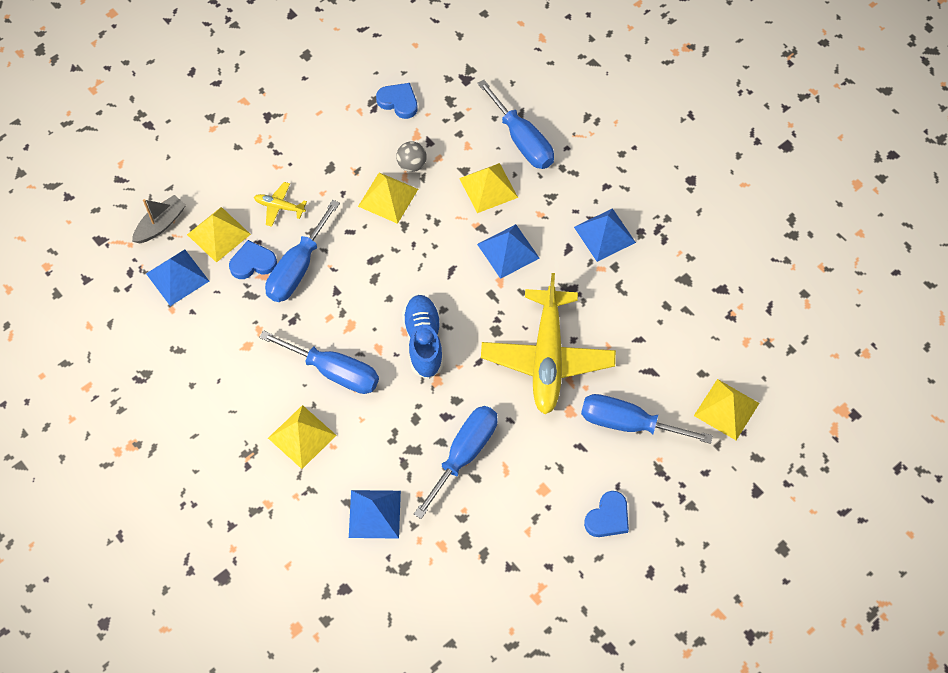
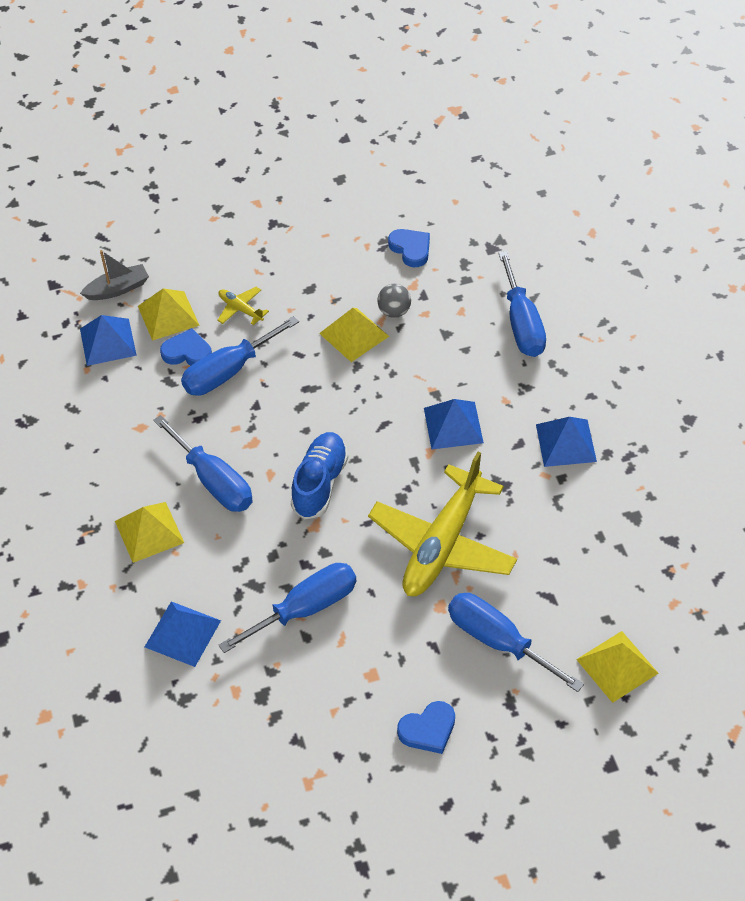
camera: 25 degrees right, 10 degrees down
yellow pyramid [459,163,518,213] -> none

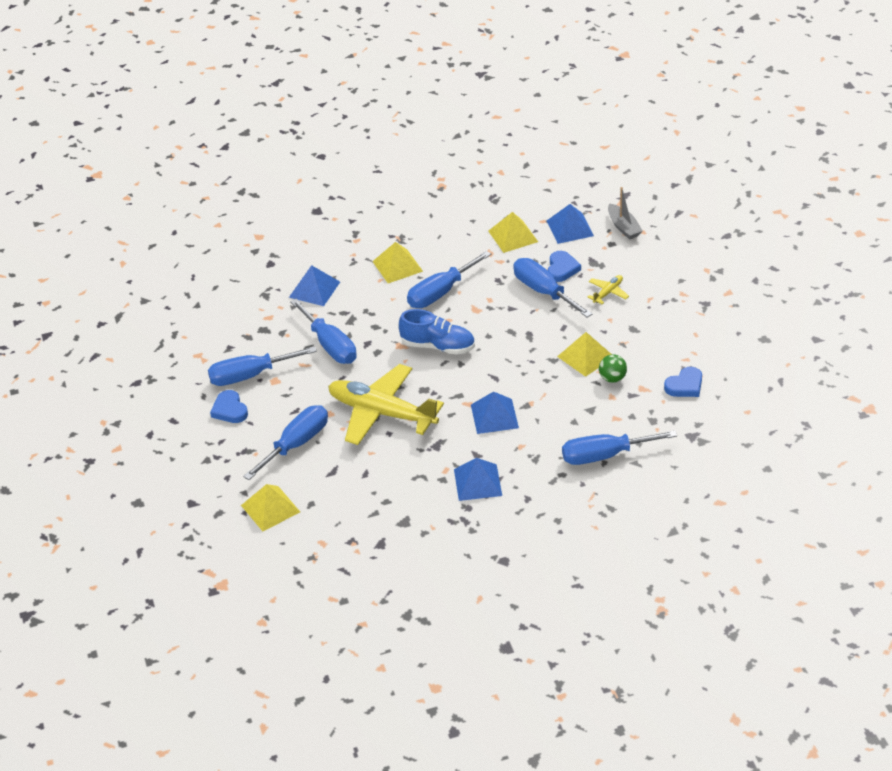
camera: 90 degrees right, 10 degrees down
yellow pyramid [138,288,200,341] -> yellow pyramid moved to [488,212,538,253]
grey ball [377,284,411,318] -> green ball [599,354,627,383]
none -> blue screwdriver [208,346,317,386]

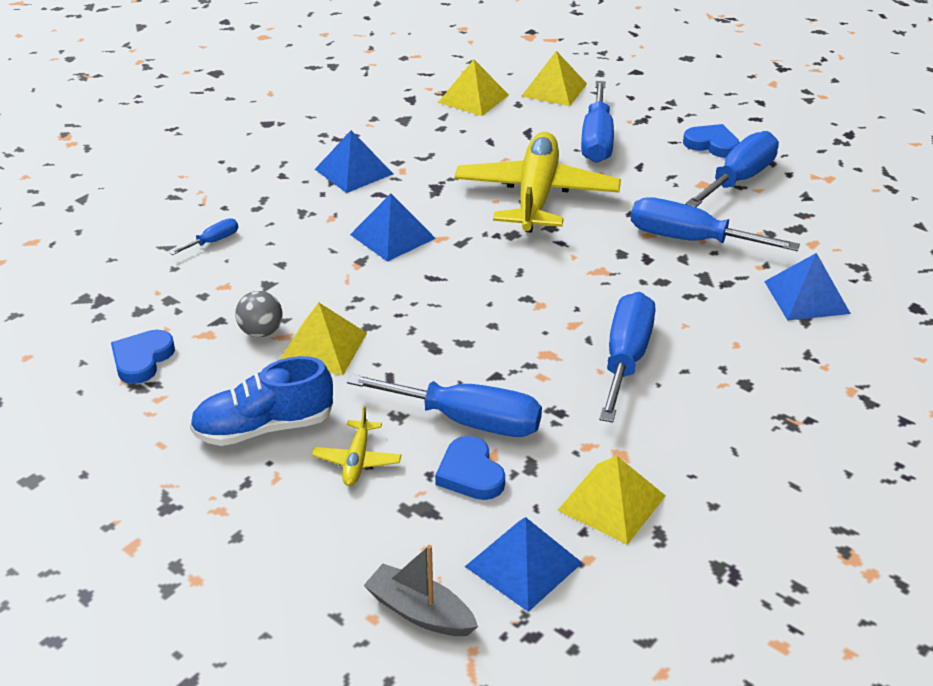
camera: 145 degrees right, 5 degrees down
yellow plane [328,364,444,445] -> yellow plane turned 75 degrees counterclockwise [454,132,621,233]
yellow pyramid [372,242,423,283] -> yellow pyramid moved to [438,60,509,116]
blue shoe [399,309,475,354] -> blue shoe moved to [189,356,333,446]
blue screwdriver [562,430,677,465] -> blue screwdriver [170,218,238,255], size x0.46
green ball [599,354,627,383] -> grey ball [235,291,283,337]

